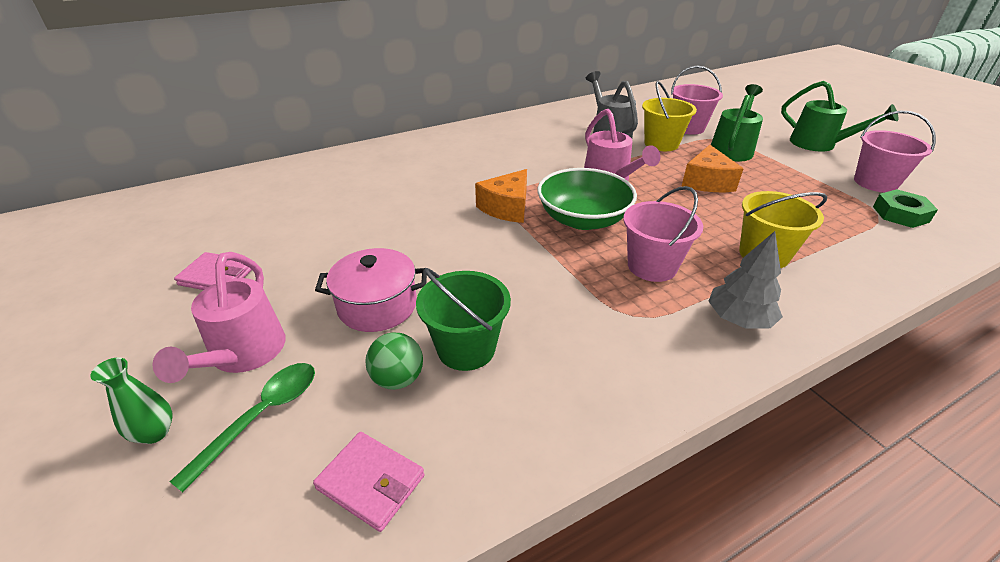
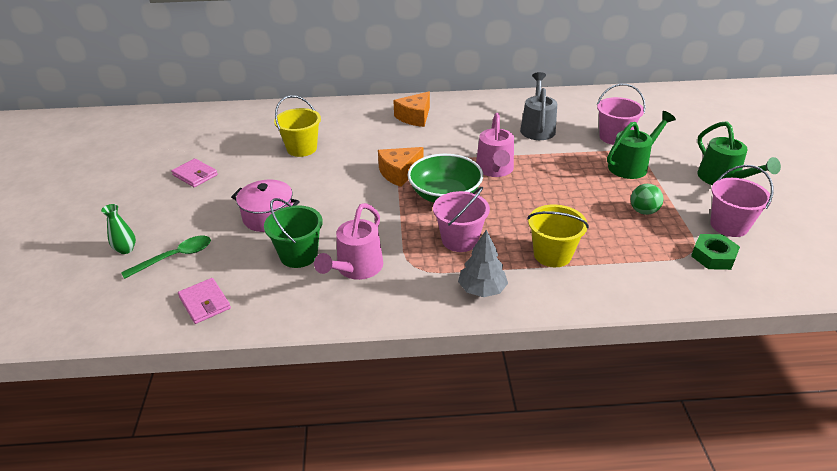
camera: 25 degrees right, 0 degrees up
pink watering can [152,252,285,383] -> pink watering can moved to [314,203,383,280]
green ball [365,332,423,390] -> green ball moved to [631,184,663,215]
yellow bucket [642,81,697,151] -> yellow bucket moved to [274,95,321,157]
orange cheese [682,145,744,192] -> orange cheese moved to [393,92,430,127]

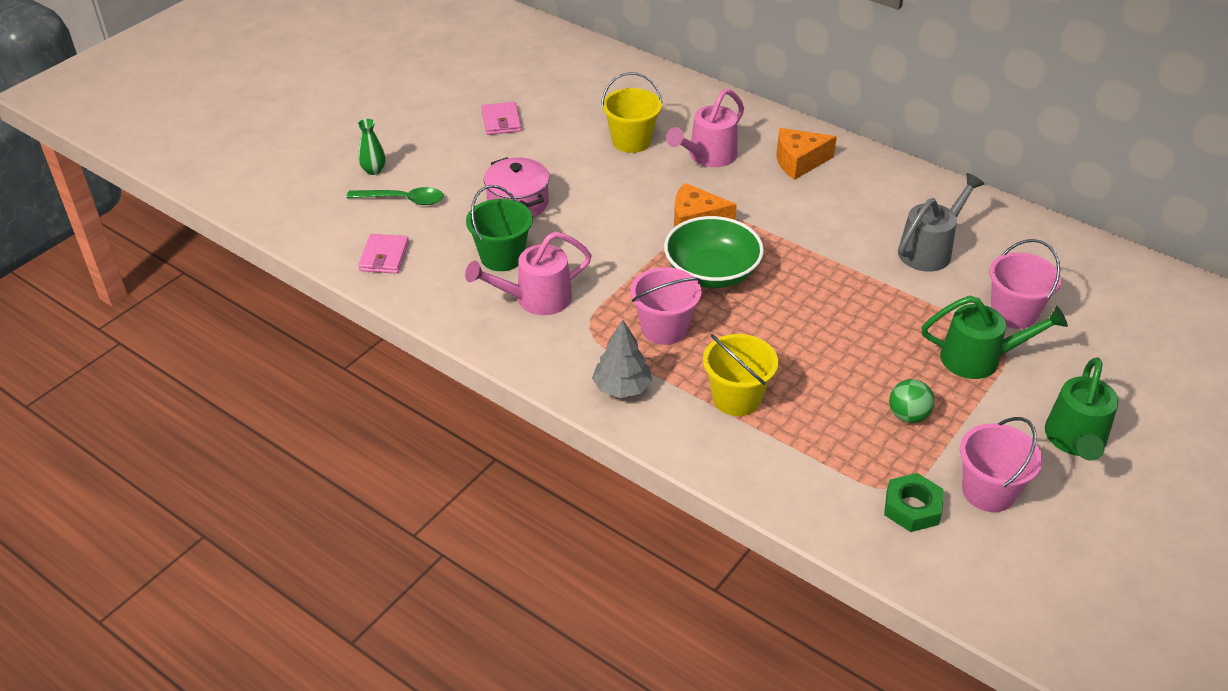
camera: 40 degrees right, 5 degrees up
pink watering can [476,113,514,177] -> pink watering can moved to [666,89,744,167]

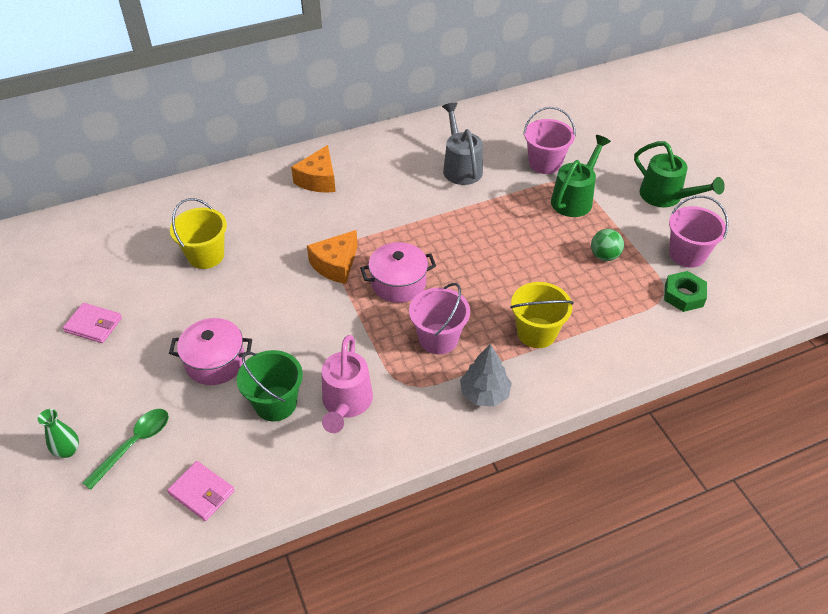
camera: 60 degrees left, 5 degrees up
green bowl [664,216,764,288] -> pink pot [360,242,436,303]
pink watering can [666,89,744,167] -> none

